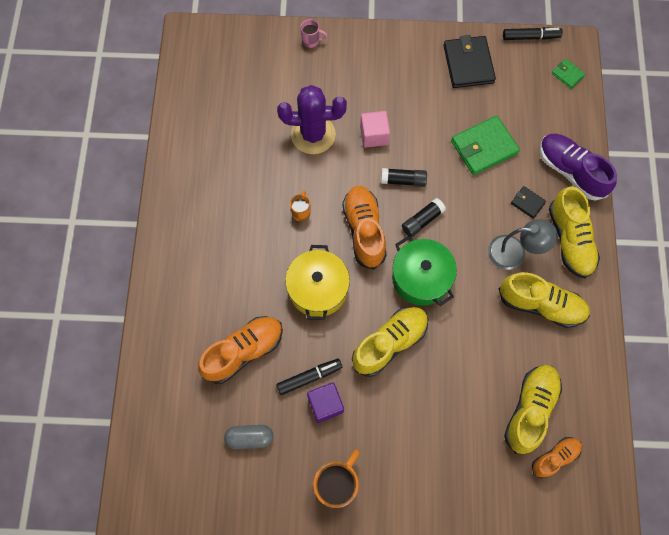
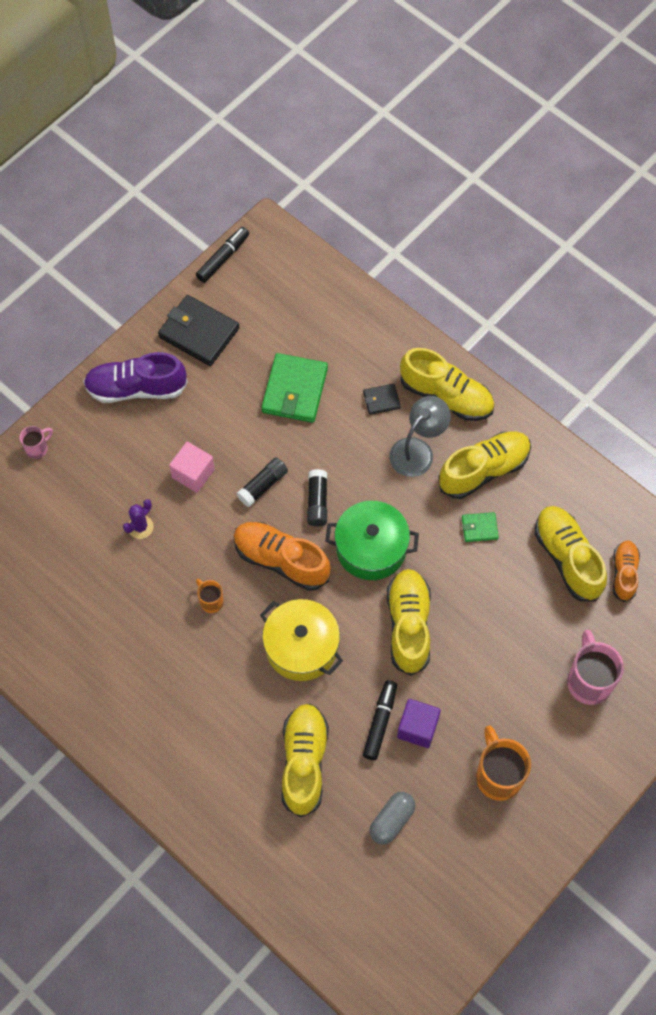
camera: 50 degrees left, 5 degrees down
orange shoe [198,316,283,384] -> yellow shoe [282,703,329,818]
purple cactus [277,85,347,154] -> purple cactus [123,499,154,539], size x0.46
purple shoe [540,134,617,200] -> purple shoe moved to [83,352,188,403]
green wallet [552,59,585,89] -> green wallet moved to [462,512,499,542]
none -> pink mug [567,630,624,705]

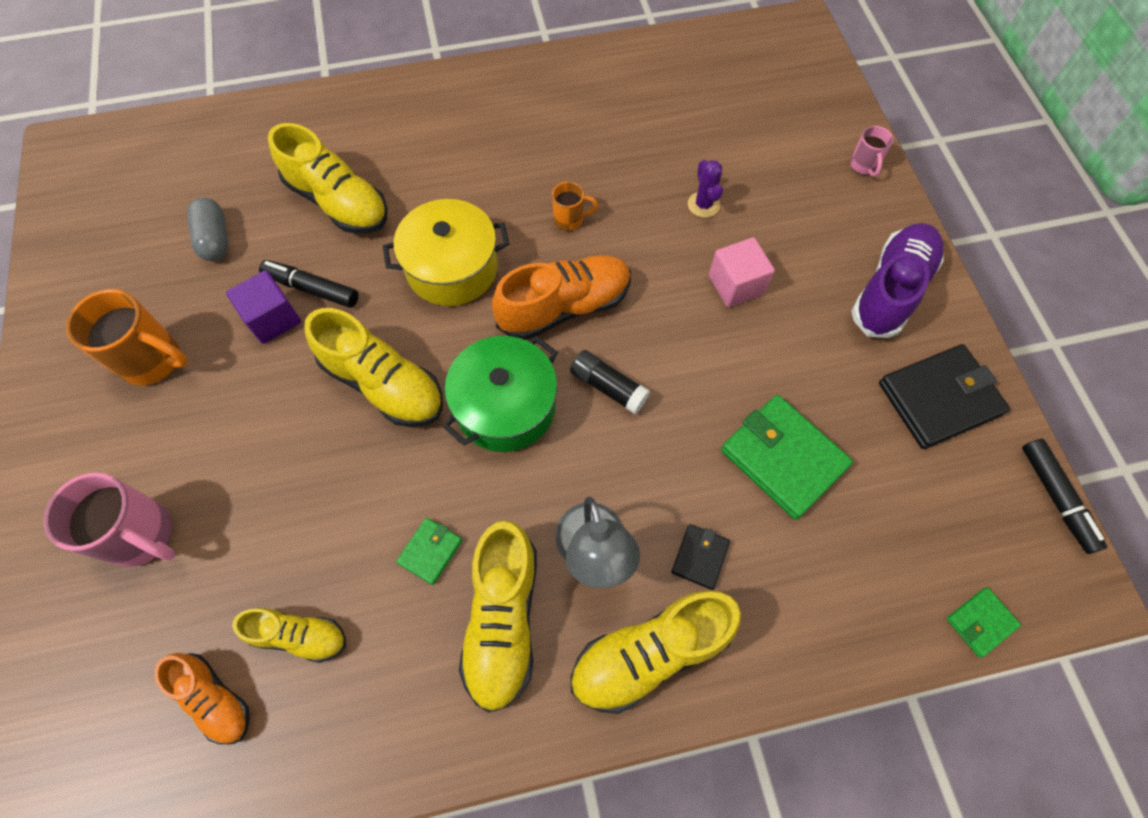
camera: 125 degrees right, 0 degrees up
black glue stick [236,458,288,507] -> none
black marker [363,680,397,760] -> black marker turned 150 degrees clockwise [259,260,359,308]
yellow shoe [535,506,607,602] -> yellow shoe [232,608,346,663], size x0.60
none -> green wallet [946,587,1021,657]

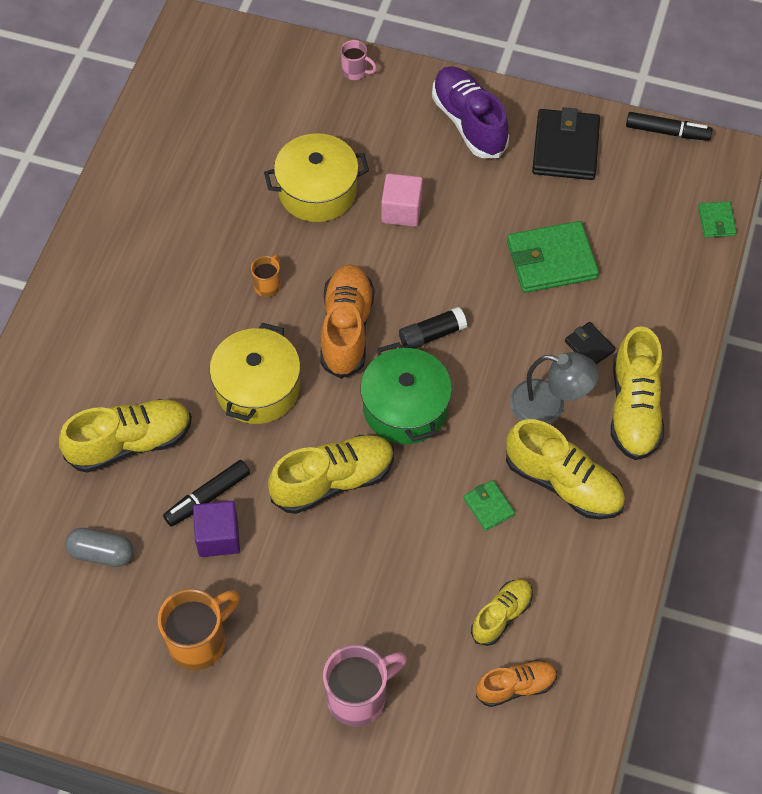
camera: 60 degrees left, 5 degrees down
purple cactus [688,160,723,218] -> yellow pot [264,133,369,222]

